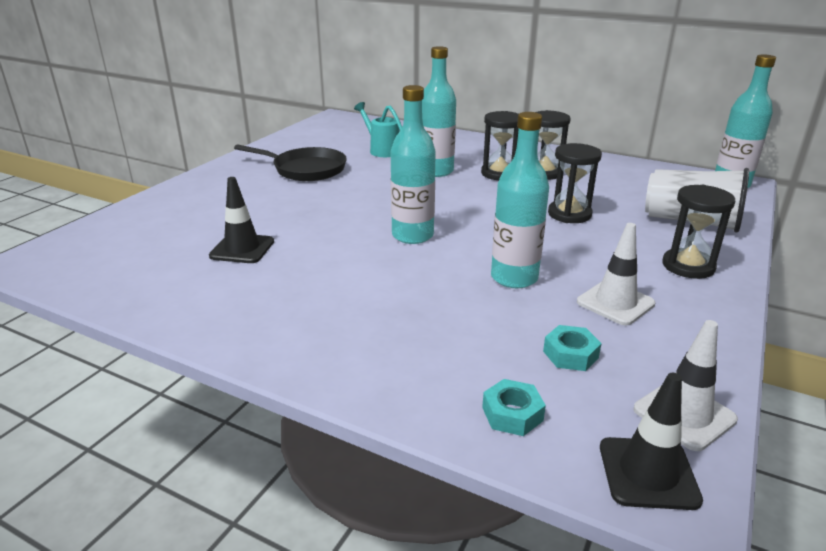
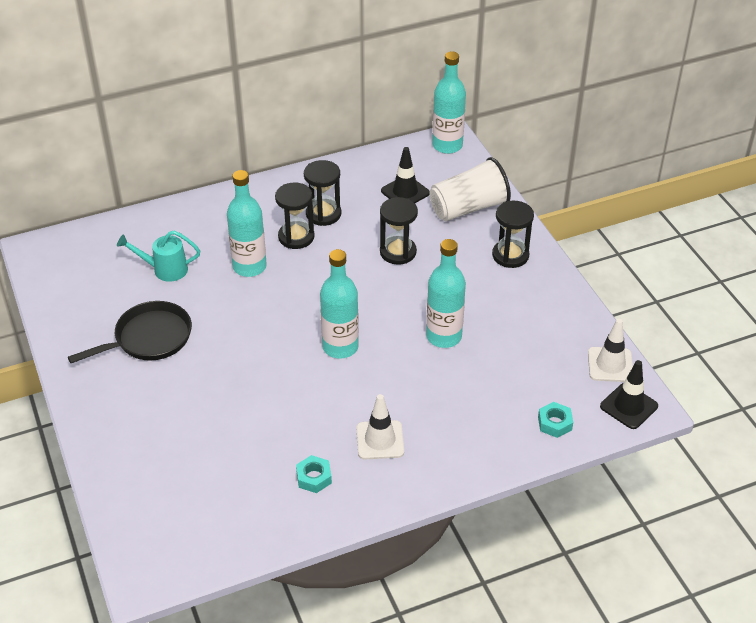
camera: 50 degrees left, 15 degrees up
black traffic cone [209,177,274,263] -> black traffic cone moved to [381,147,430,203]
turquoise nut [543,325,602,371] -> turquoise nut moved to [296,455,332,493]
white traffic cone [577,223,656,326] -> white traffic cone moved to [356,394,404,459]

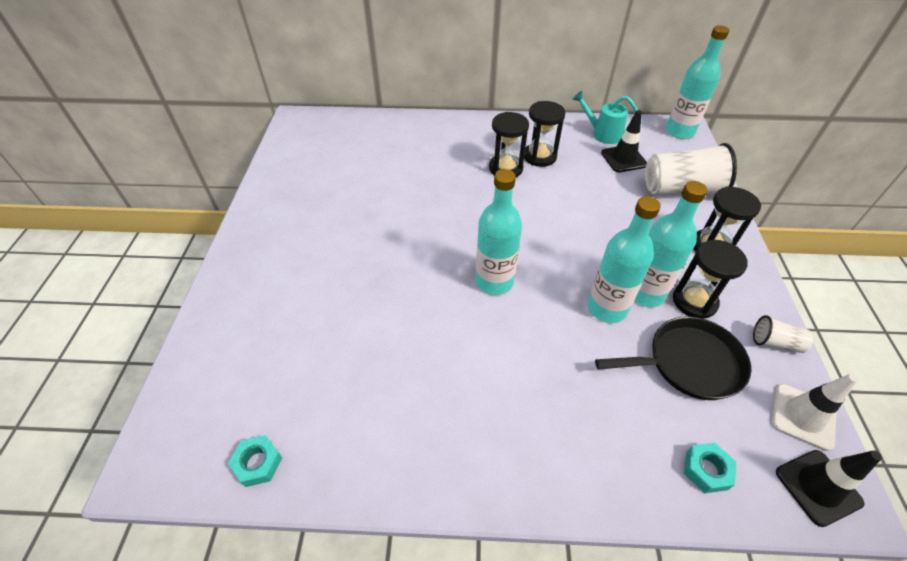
camera: 25 degrees right, 5 degrees up
black pan [68,301,192,363] -> black pan moved to [595,317,751,400]
turquoise watering can [117,231,200,282] -> turquoise watering can moved to [572,91,642,144]
turquoise bottle [227,170,267,277] -> turquoise bottle moved to [634,181,708,307]
turquoise nut [296,455,332,493] -> turquoise nut moved to [228,435,282,487]
white traffic cone [356,394,404,459] -> none
black hourglass [380,197,418,265] -> black hourglass moved to [673,240,748,319]
none -> white cup [753,315,813,353]

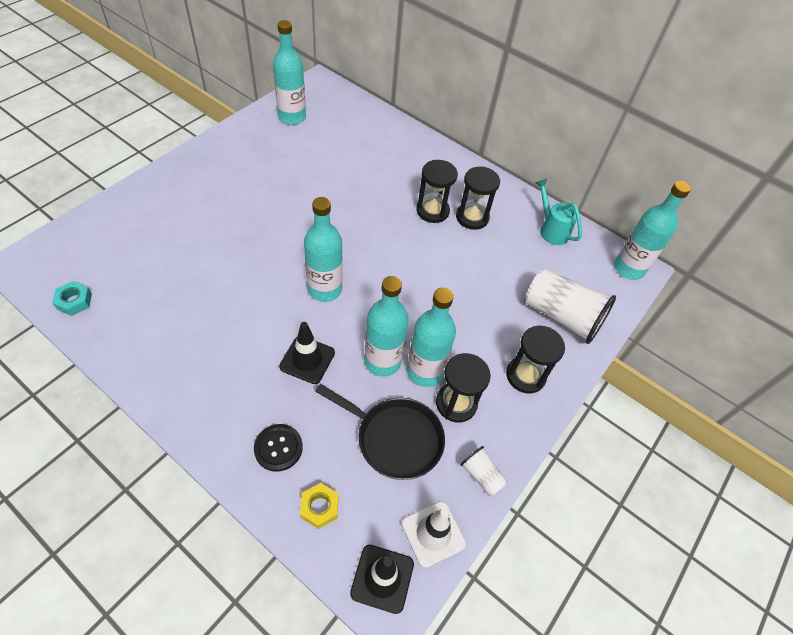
camera: 30 degrees right, 5 degrees up
black traffic cone [601,110,647,172] -> black traffic cone moved to [279,322,335,384]
turquoise nut [684,443,736,493] -> yellow nut [300,483,338,529]
none -> black button [254,424,303,472]
none -> turquoise bottle [273,20,306,125]

